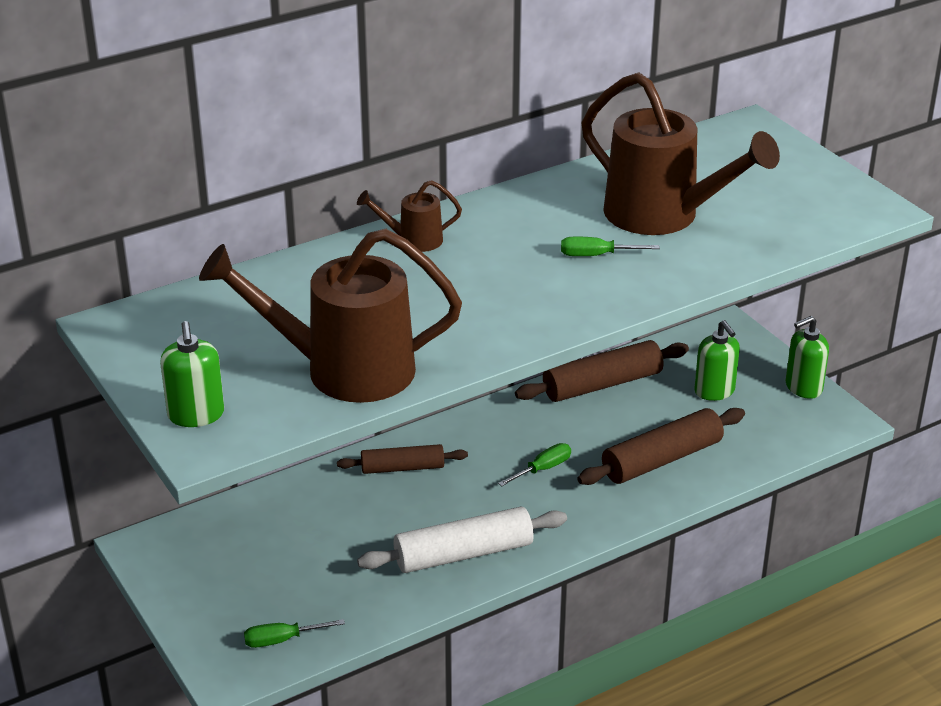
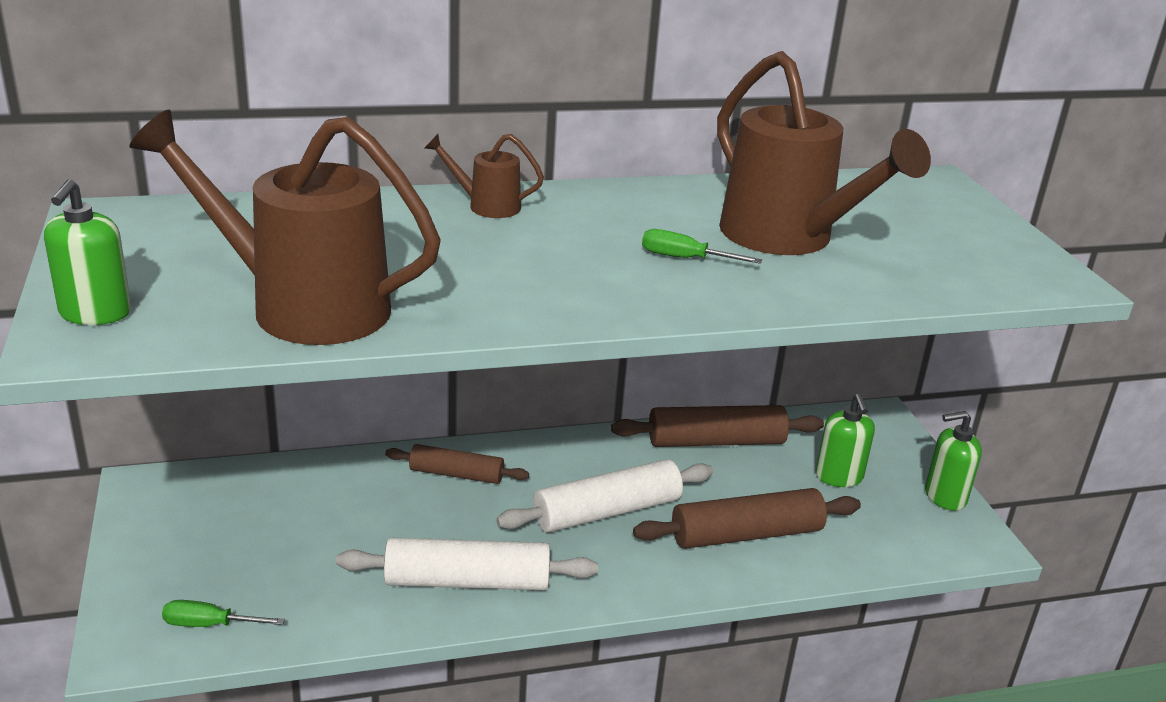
camera: 15 degrees right, 5 degrees down
green screwdriver [498,443,571,486] -> white rolling pin [496,459,713,533]

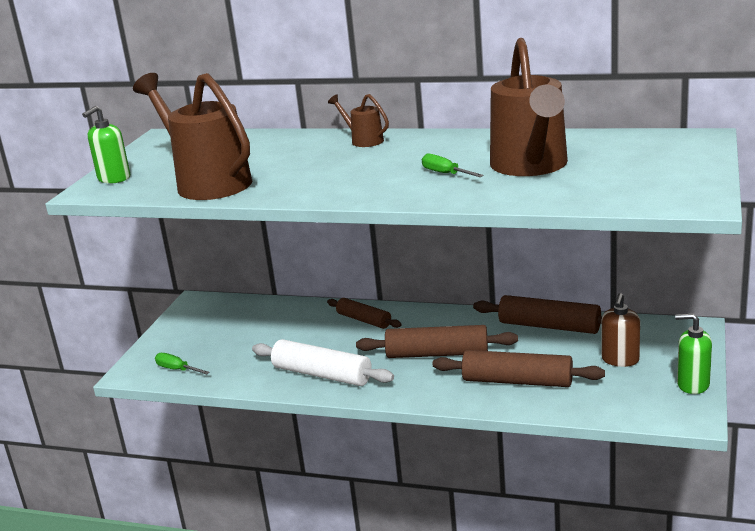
camera: 35 degrees right, 5 degrees down
white rolling pin [496,459,713,533] -> brown rolling pin [356,325,518,358]
green soap dispenser [816,394,875,487] -> brown soap dispenser [601,293,640,367]

